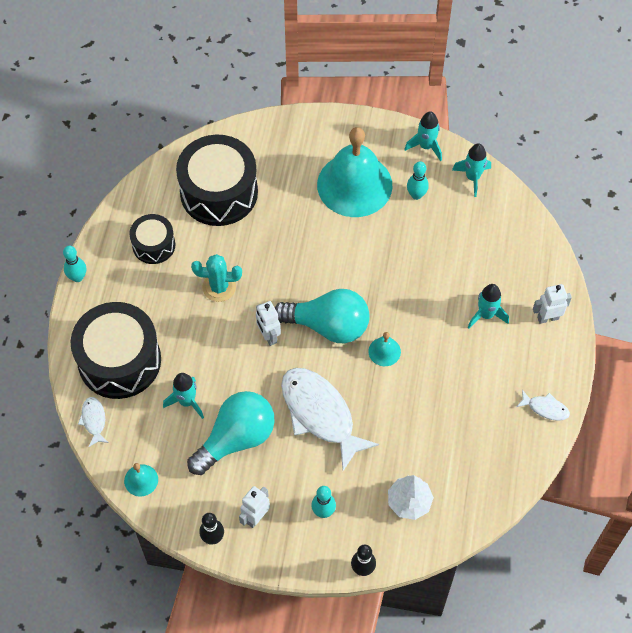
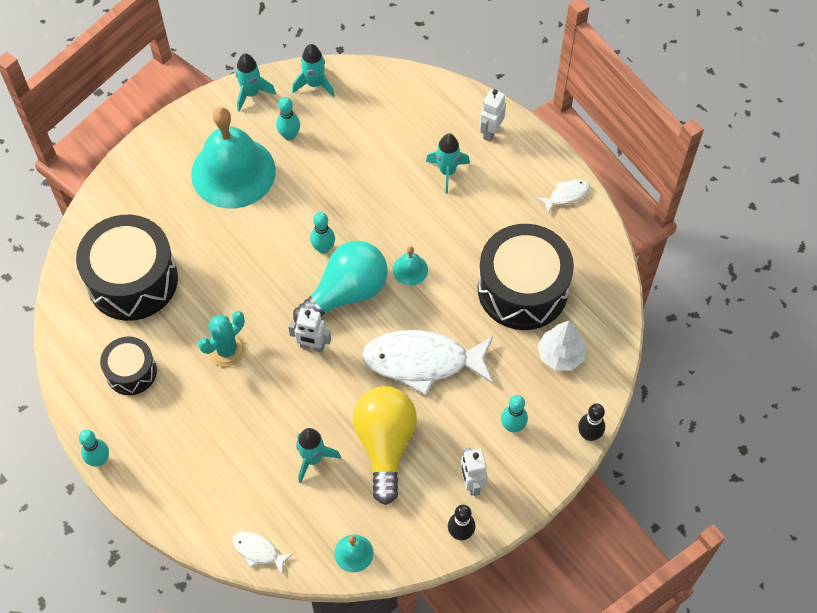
camera: 50 degrees left, 0 degrees up
black drum [71,302,161,399] -> black drum moved to [478,224,574,330]
turquoise light bulb [187,391,275,475] -> yellow light bulb [353,386,417,505]
none -> turquoise bowling pin [310,212,335,254]

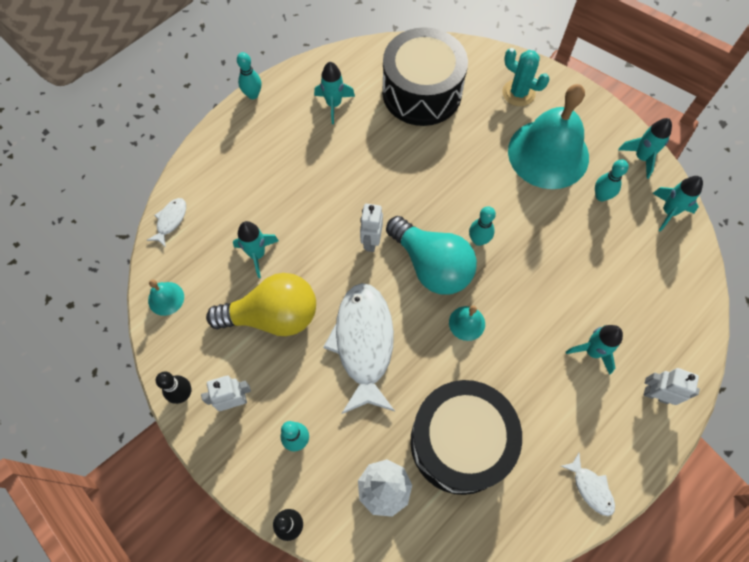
camera: 85 degrees right, 5 degrees up
black drum [100,336,157,395] -> turquoise rocket [314,62,355,124]
turquoise cactus [198,311,246,367] -> turquoise cactus moved to [502,48,550,106]

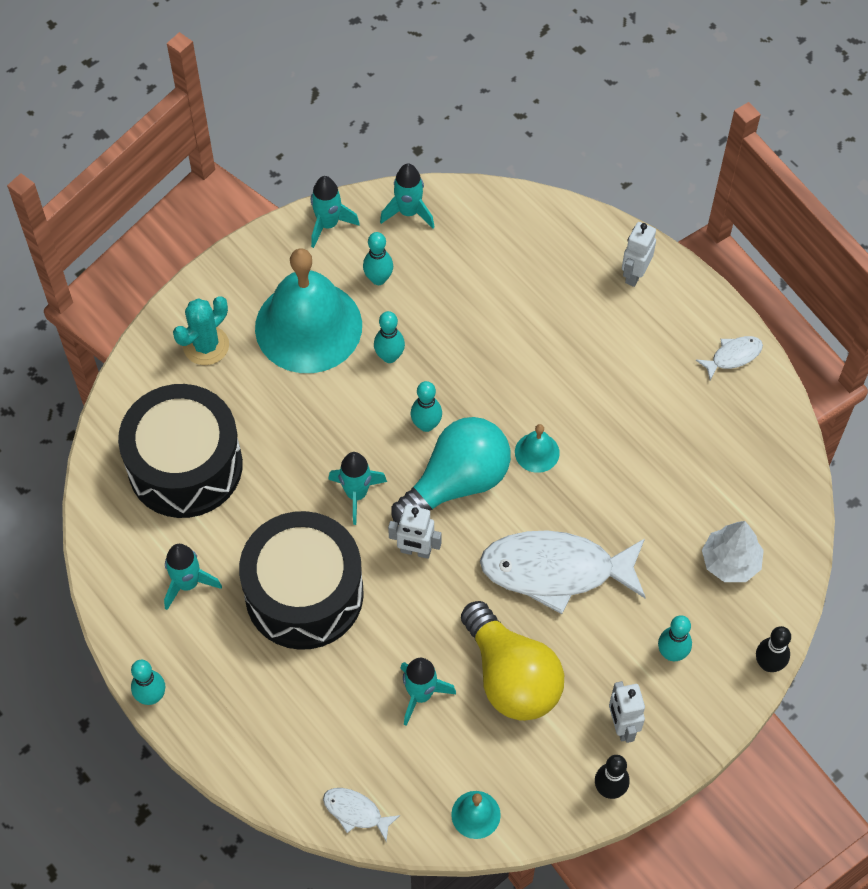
camera: 85 degrees left, 5 degrees down
yellow light bulb [206,273,316,336] -> yellow light bulb turned 150 degrees clockwise [461,601,564,721]
black drum [410,380,522,495] -> black drum moved to [239,511,364,650]
turquoise rocket [566,325,623,374] -> turquoise rocket moved to [328,452,387,525]
none -> turquoise bowling pin [374,311,405,363]

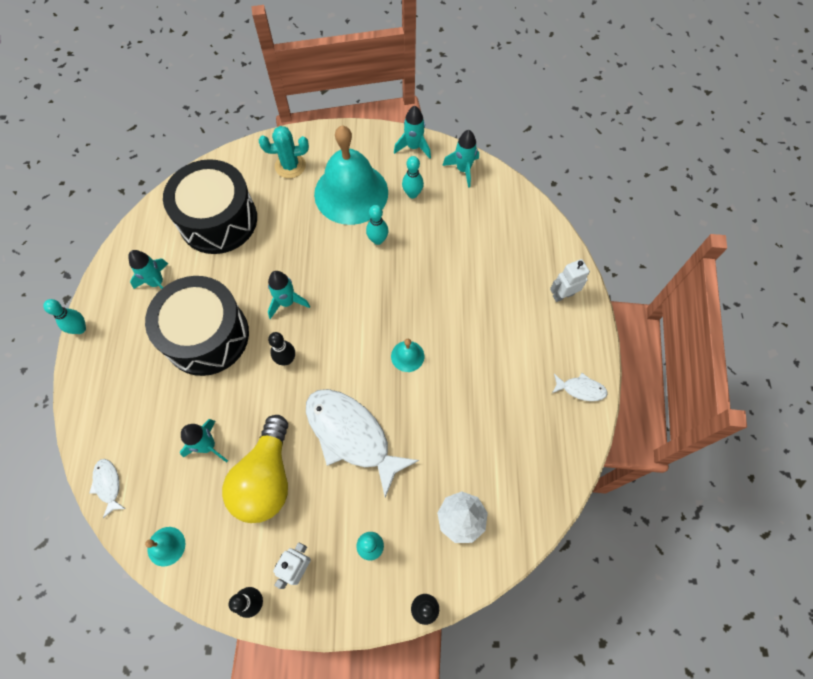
camera: 40 degrees right, 5 degrees up
white robot [388,505,441,559] -> black bowling pin [268,332,295,366]
turquoise light bulb [392,417,511,525] -> none
turquoise bowling pin [411,381,442,432] -> none

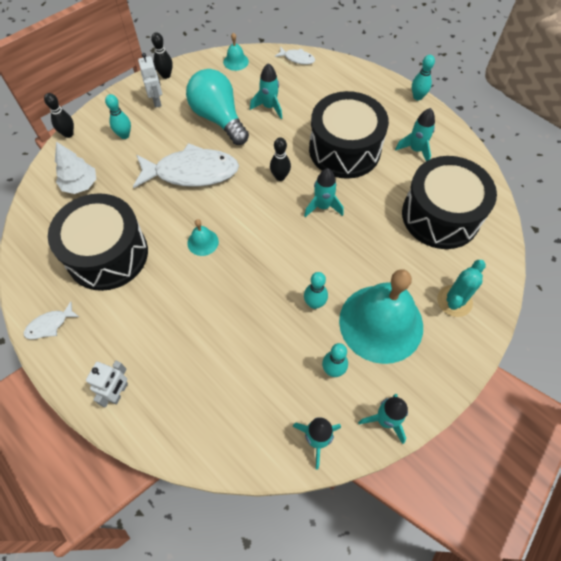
camera: 135 degrees right, 5 degrees down
yellow light bulb [222,415,288,523] -> turquoise light bulb [186,69,249,145]
none -> black drum [48,193,148,291]

